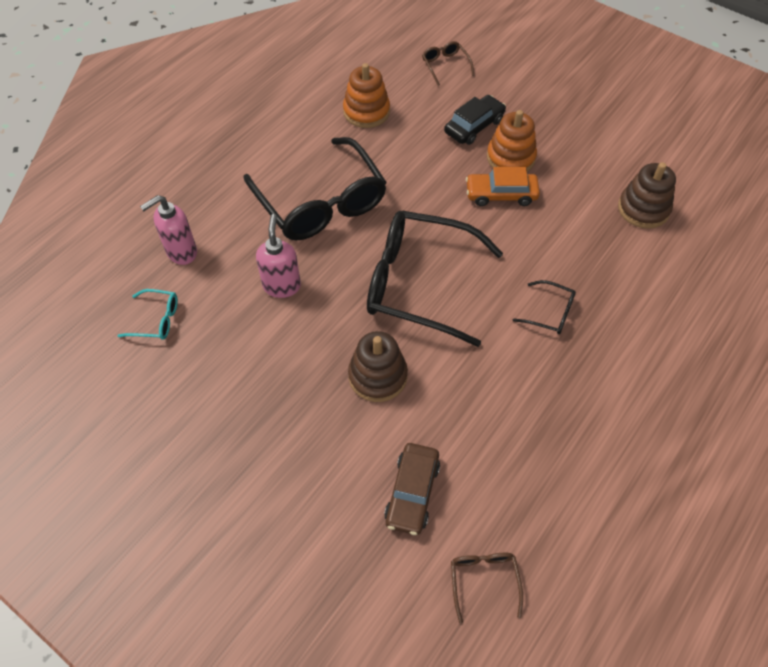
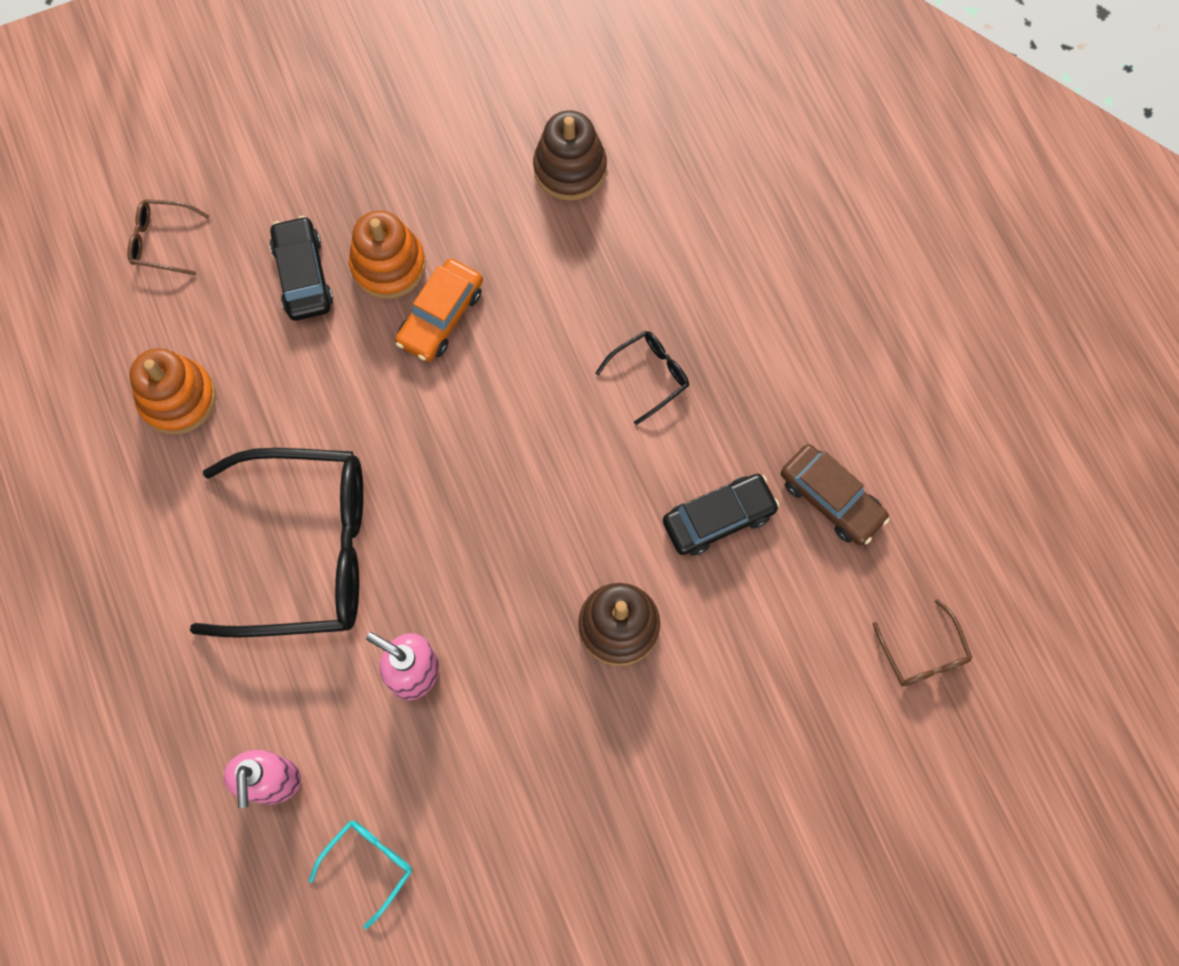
camera: 60 degrees left, 15 degrees up
black glasses [367,210,503,347] -> none
brown car [384,443,440,535] -> brown car moved to [781,444,889,545]
brown glasses [451,553,523,623] -> brown glasses turned 135 degrees counterclockwise [873,599,973,687]
none -> black car [663,474,779,556]

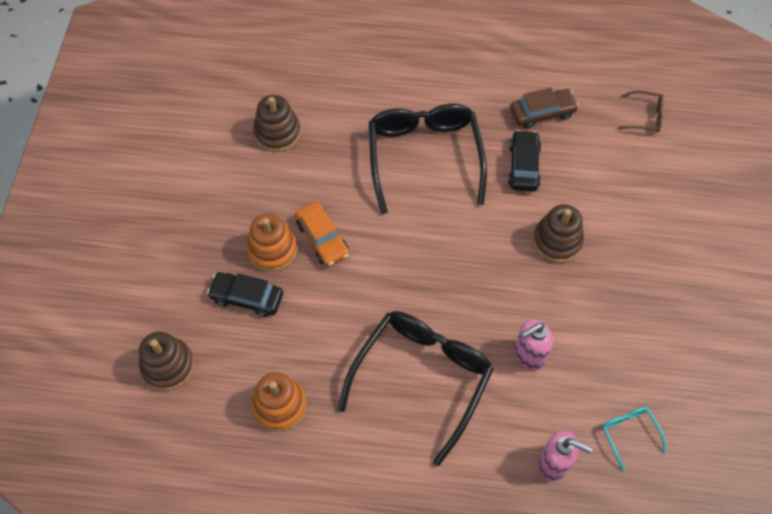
camera: 60 degrees left, 10 degrees down
brown glasses [127,199,209,275] -> brown stacking toy [139,332,194,391]
black glasses [595,331,689,425] -> black glasses [369,104,487,214], size x2.38

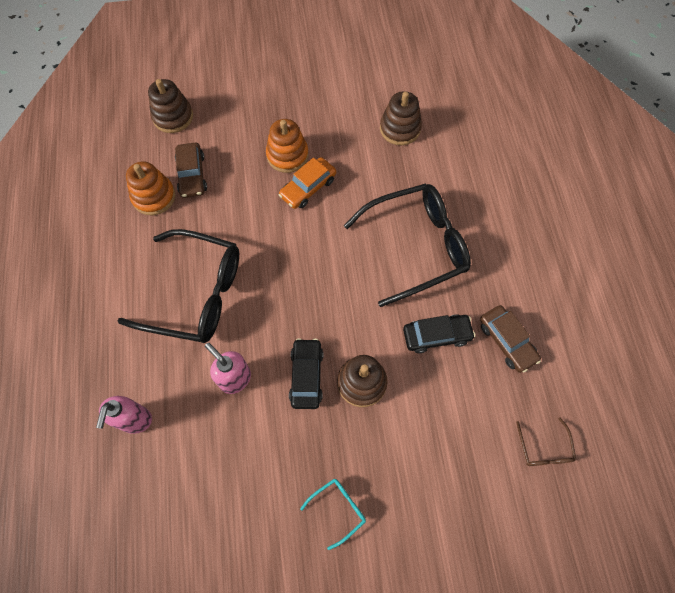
camera: 75 degrees right, 5 degrees up
black car [207,272,283,317] -> black car moved to [289,338,323,409]
turquoise glasses [602,407,666,471] -> turquoise glasses moved to [300,479,366,550]
none -> brown car [175,143,207,198]

